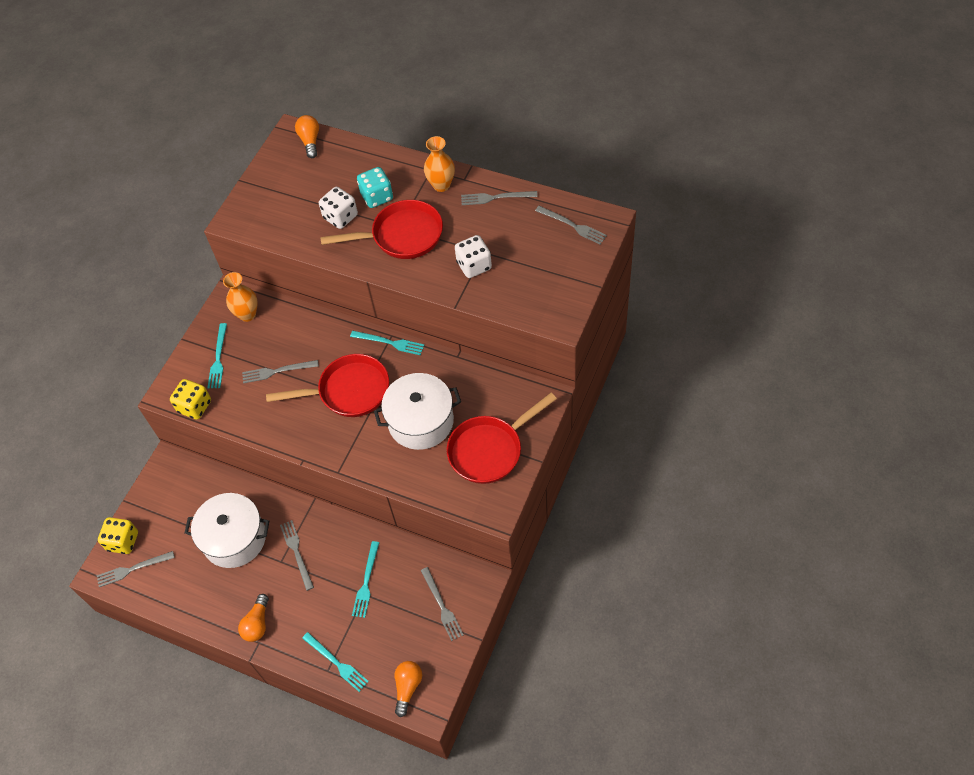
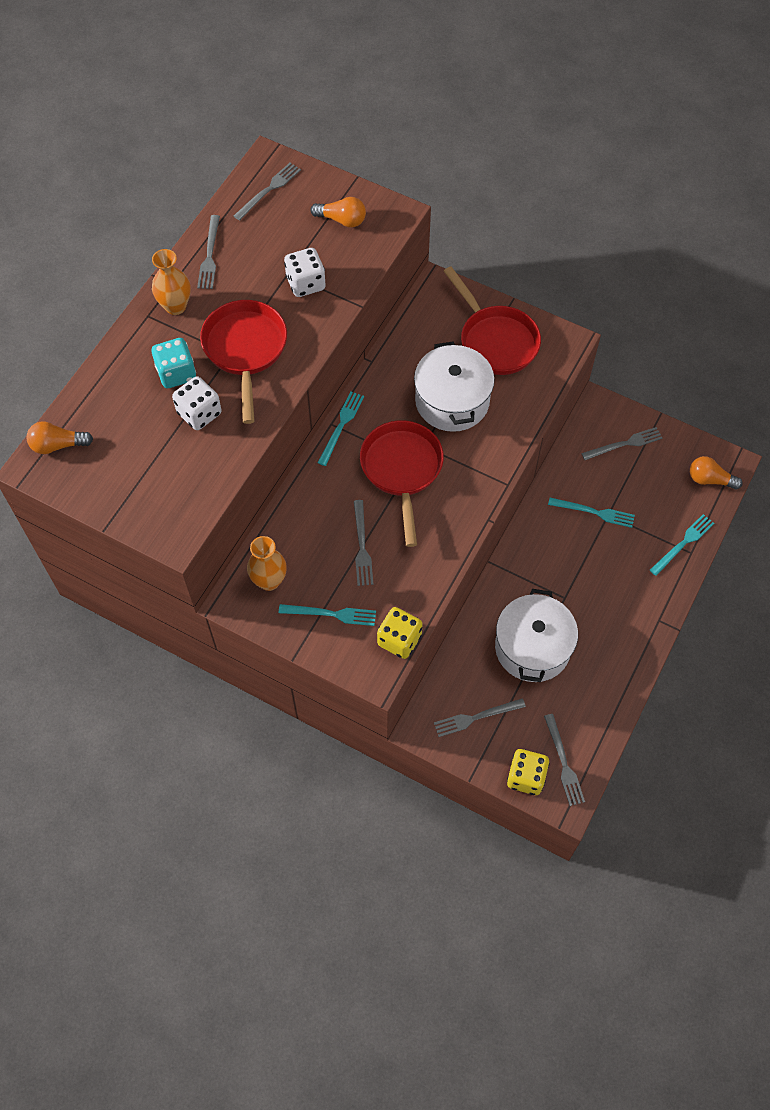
camera: 90 degrees left, 5 degrees up
orange light bulb [238,594,269,642] -> orange light bulb moved to [310,197,366,227]
grey fork [280,520,314,591] -> grey fork moved to [434,698,526,737]

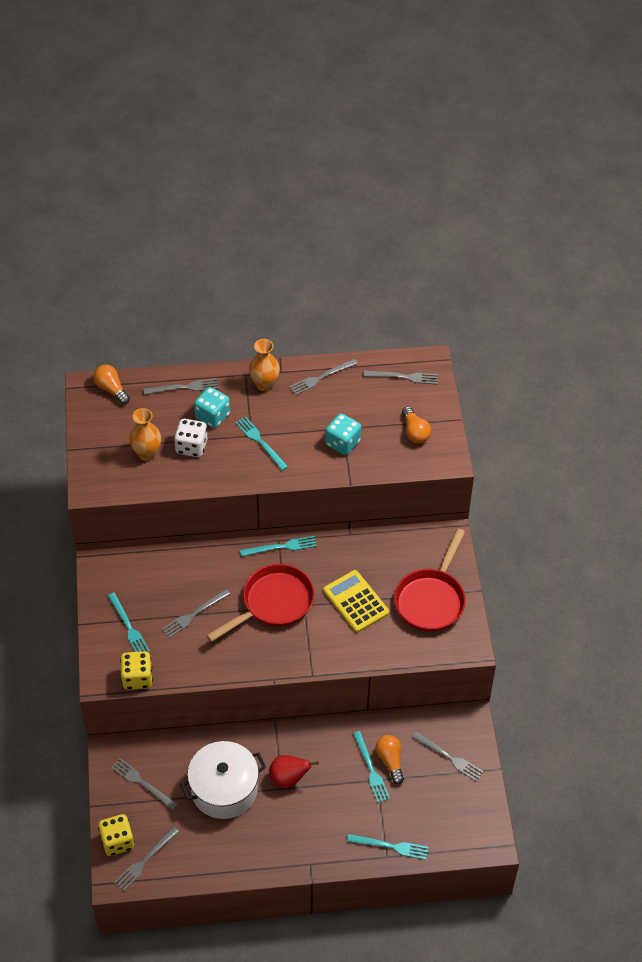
camera: 55 degrees right, 10 degrees down
red pan [200,300,287,424] -> turquoise fork [235,417,288,470]
orange vase [247,536,287,591] -> orange vase moved to [129,408,161,461]
white dice [284,248,326,297] -> turquoise dice [325,413,361,455]
white pot [414,341,495,432] -> yellow calculator [323,570,389,632]
orange light bulb [690,456,743,490] -> orange light bulb moved to [376,735,404,785]
none -> grey fork [143,378,219,395]
none -> red pear [269,755,319,788]

